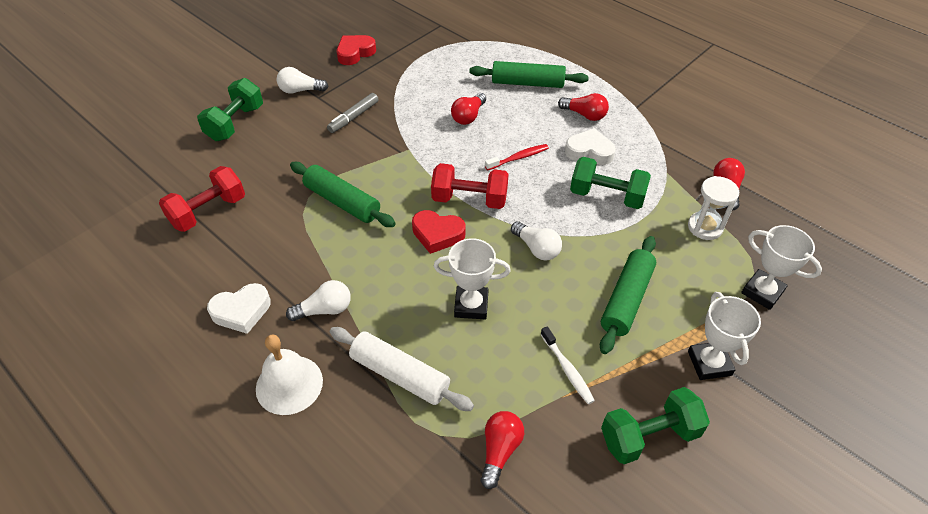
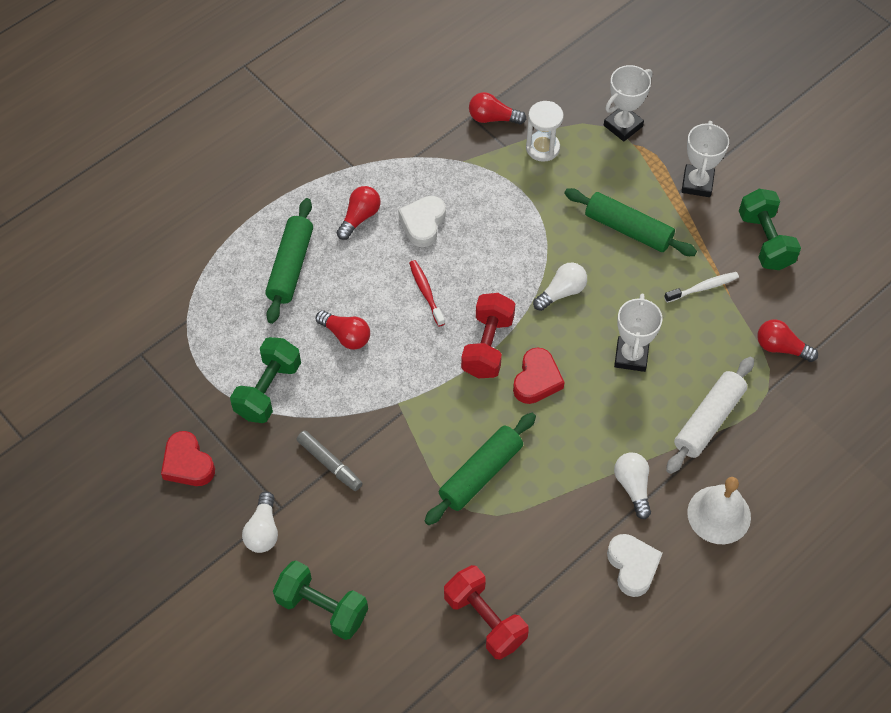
camera: 85 degrees left, 10 degrees up
green dumbbell [570,157,651,209] -> green dumbbell moved to [230,337,301,423]
white trophy [688,292,761,380] -> white trophy turned 75 degrees counterclockwise [681,121,729,197]

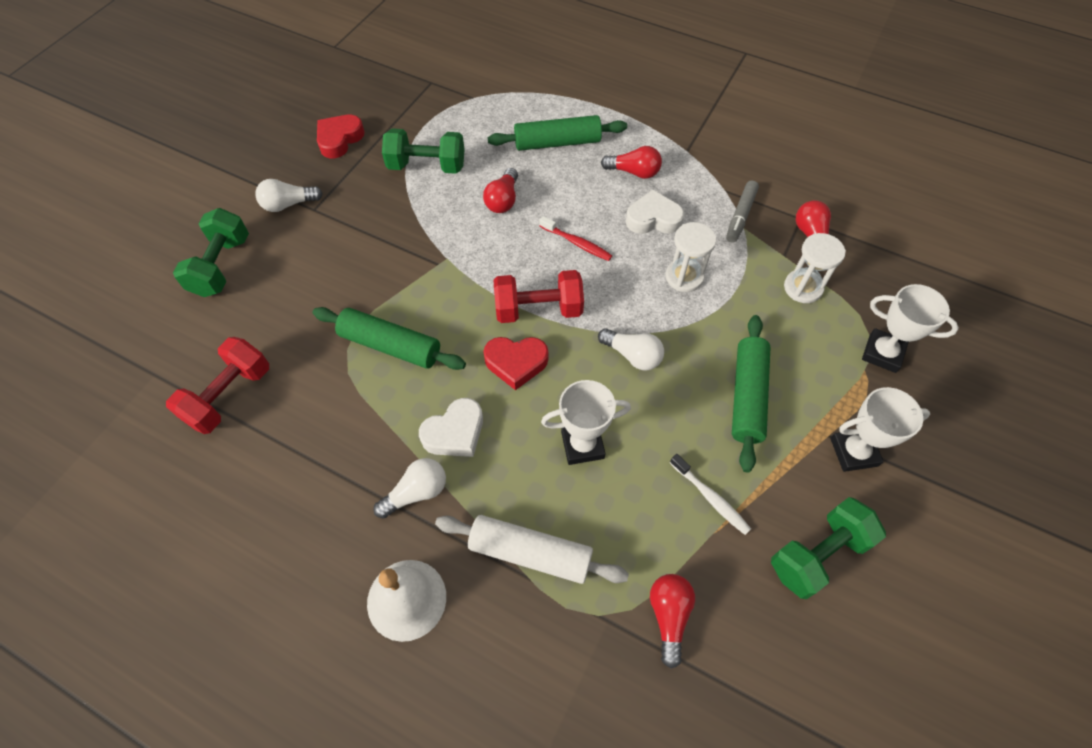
camera: 70 degrees right, 0 degrees up
grey marker [297,430,363,491] -> grey marker moved to [726,181,759,243]
red toothbrush [409,260,445,326] -> red toothbrush turned 75 degrees clockwise [539,216,612,261]
white heart [607,534,663,597] -> white heart moved to [419,398,483,457]
none -> white hourglass [666,222,716,292]

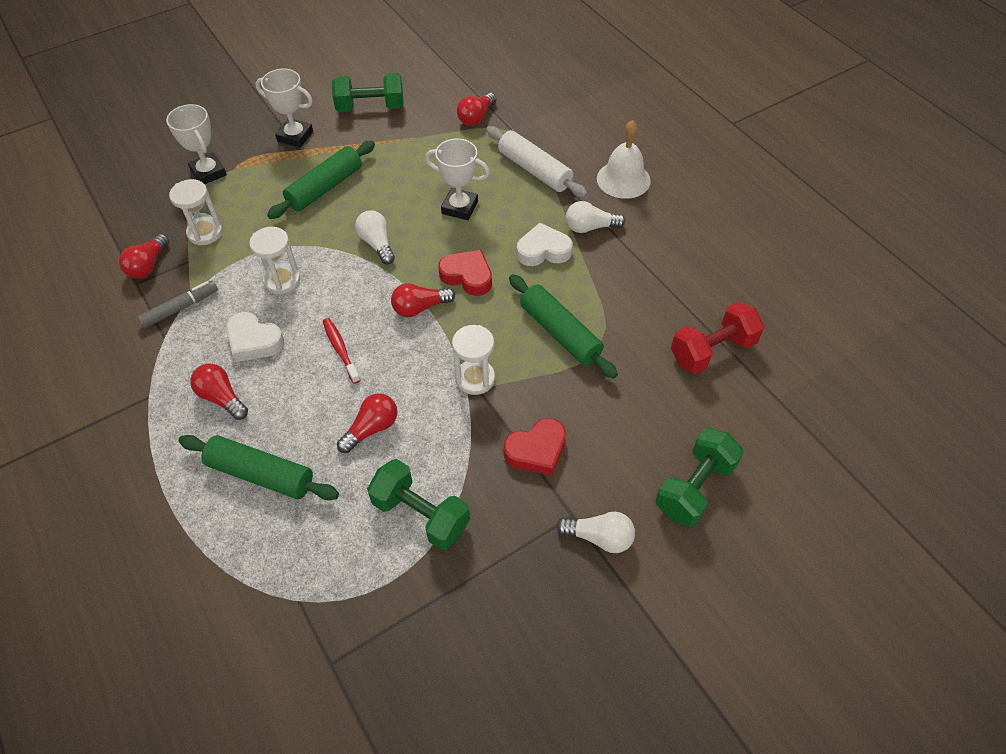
camera: 150 degrees left, 5 degrees down
red heart [317,115,365,158] -> red heart moved to [503,418,566,476]
red dumbbell [494,270,584,323] -> red light bulb [391,283,455,317]
white toothbrush [670,454,751,535] -> none
none -> white hourglass [452,325,495,395]

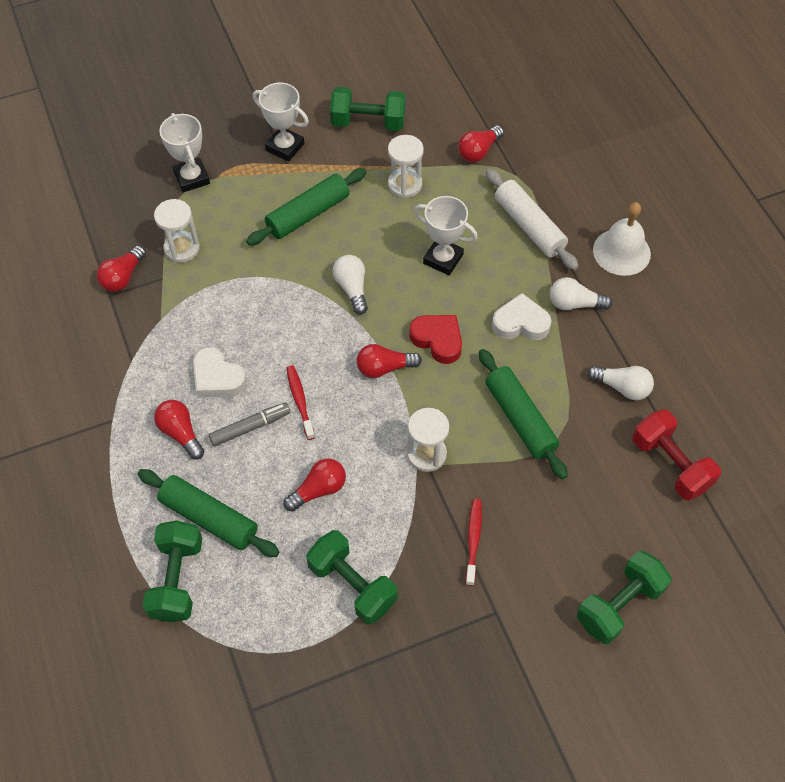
camera: 10 degrees right, 5 degrees up
grey marker [137,280,218,328] -> grey marker moved to [209,403,291,447]
white hourglass [249,227,301,294] -> white hourglass moved to [388,135,424,198]
red heart [503,418,566,476] -> red toothbrush [465,499,482,586]
white light bulb [556,512,635,553] -> white light bulb moved to [587,365,654,400]
red dumbbell [671,302,764,374] -> red dumbbell turned 75 degrees clockwise [633,409,721,501]
none -> green dumbbell [143,520,202,622]

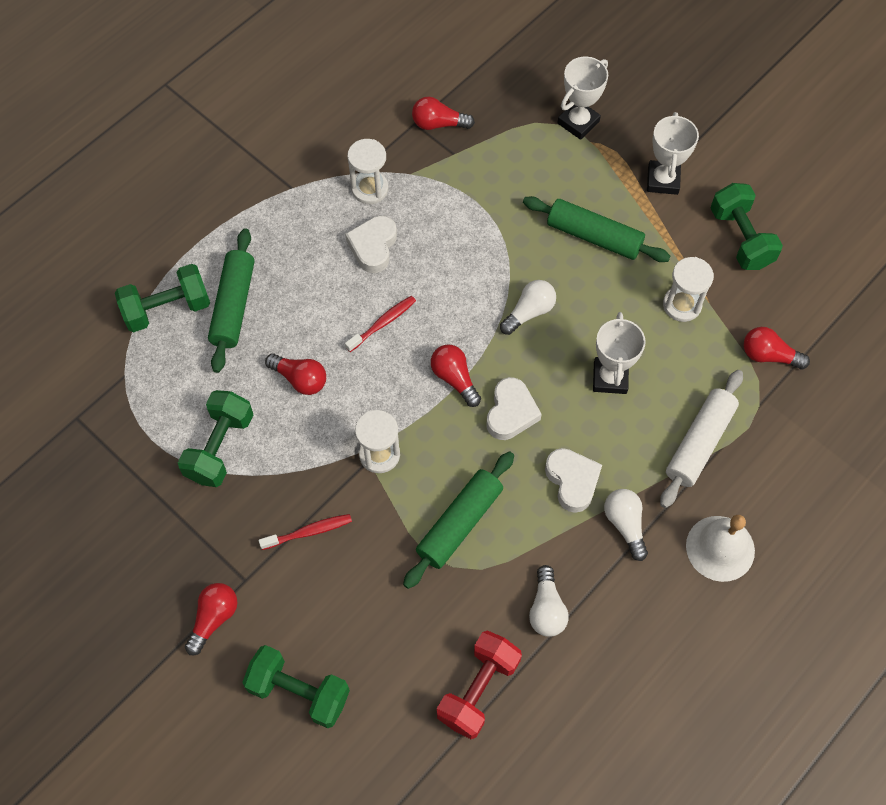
camera: 65 degrees right, 5 degrees up
white hourglass [154,199,200,263] -> white hourglass moved to [347,139,389,204]
red light bulb [154,400,204,460] -> red light bulb moved to [185,583,237,655]
grey marker [209,403,291,447] -> none
red heart [409,315,462,364] -> white heart [486,377,542,440]

